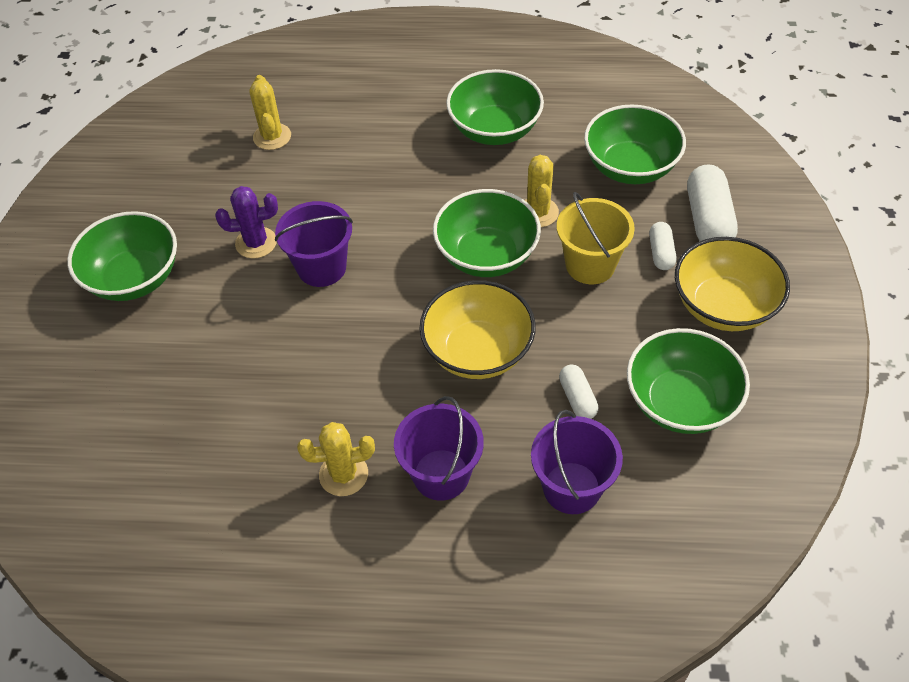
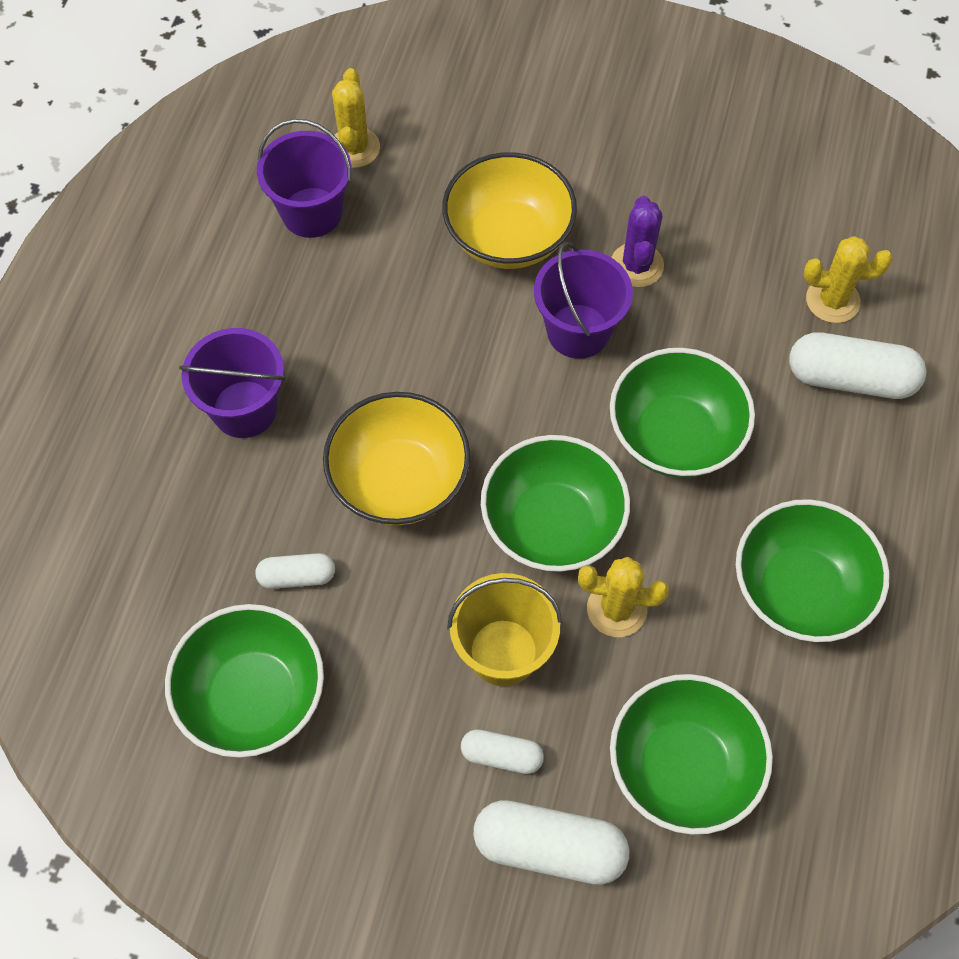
camera: 100 degrees right, 10 degrees up
green bowl [67,211,177,301] -> green bowl moved to [610,348,755,478]
yellow cactus [297,422,375,496] -> yellow cactus moved to [332,68,380,168]
purple bucket [531,410,623,514] -> purple bucket moved to [257,119,351,238]
yellow bowl [675,237,790,331] -> yellow bowl moved to [442,152,577,269]
none -> white capsule [789,332,926,399]

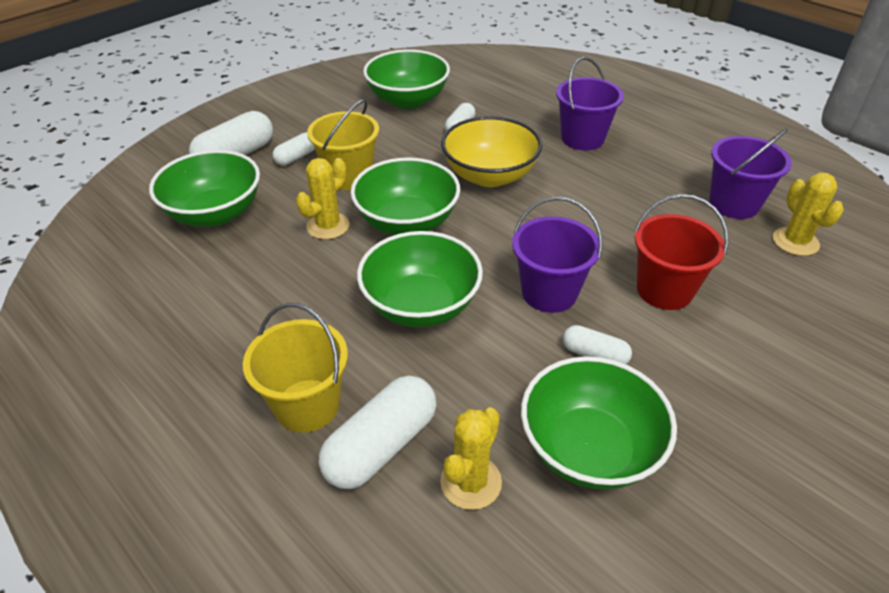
camera: 120 degrees right, 20 degrees down
yellow cactus [332,68,380,168] -> yellow cactus turned 45 degrees clockwise [773,173,844,256]
yellow bowl [442,152,577,269] -> red bucket [634,194,729,310]
purple cactus [611,196,664,287] -> white capsule [563,325,632,364]
green bowl [736,499,890,642] -> green bowl moved to [521,356,677,490]
none -> yellow bucket [243,303,348,433]

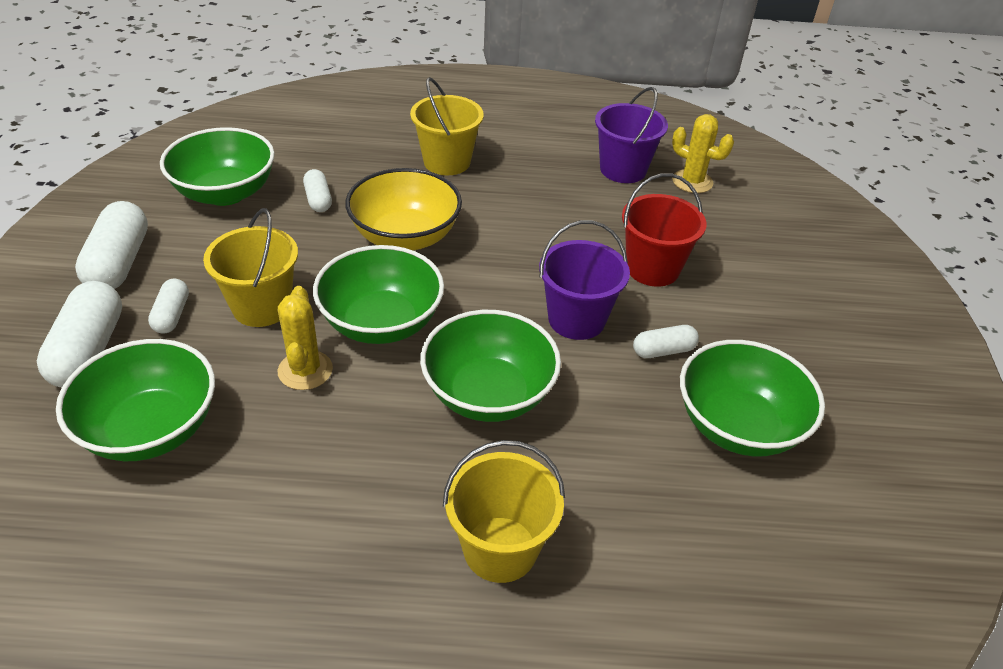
camera: 45 degrees left, 0 degrees up
white capsule [319,376,436,489] -> white capsule moved to [75,201,148,289]
yellow cactus [440,407,502,510] -> none
purple bucket [556,57,624,150] -> yellow bucket [410,77,484,175]

